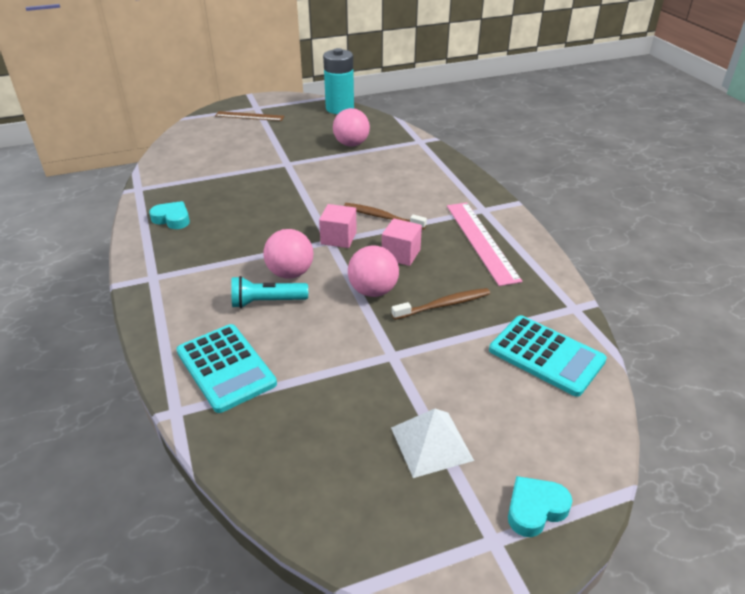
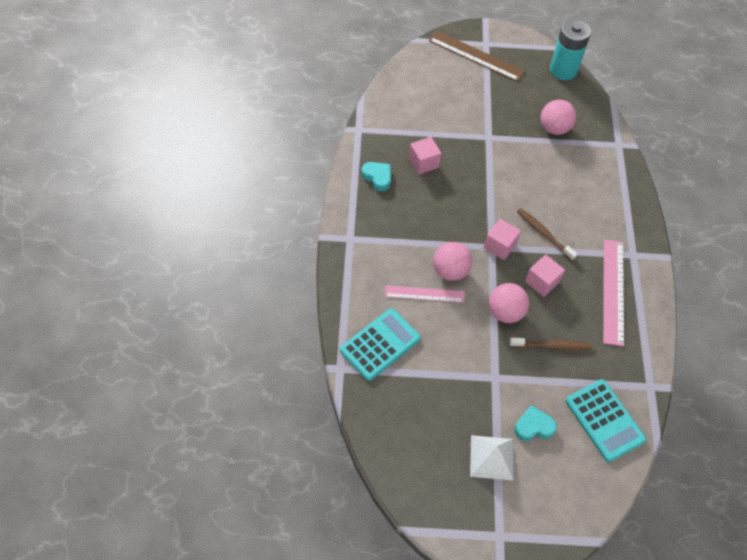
camera: 20 degrees right, 20 degrees up
turquoise calculator [176,324,277,413] -> turquoise calculator turned 120 degrees counterclockwise [340,308,421,381]
brown ruler [215,111,284,121] -> brown ruler [429,31,525,82], size x1.54
turquoise flashlight [231,276,308,308] -> pink ruler [385,285,465,303]
turquoise heart [508,476,572,537] -> turquoise heart moved to [514,405,557,441]
none -> pink cube [409,137,441,175]

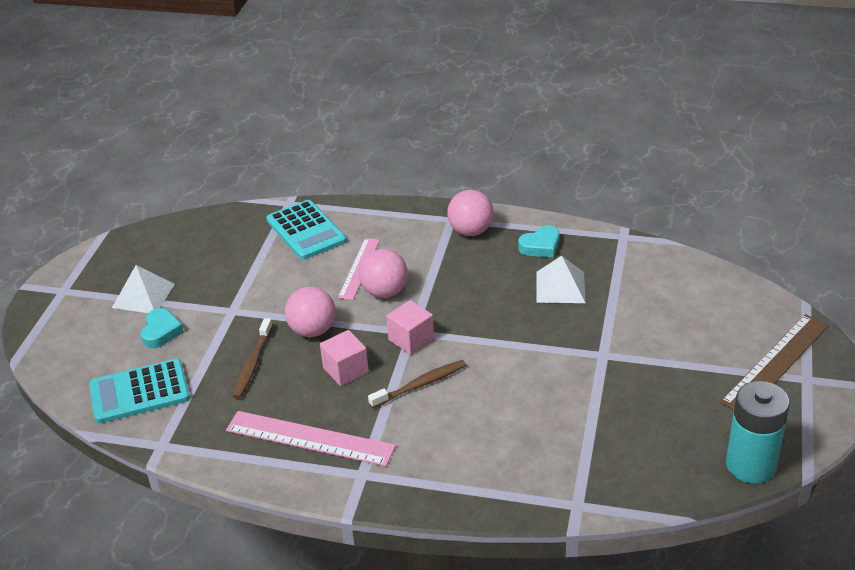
camera: 105 degrees right, 20 degrees down
pink cube [409,137,441,175] -> white pyramid [536,256,586,303]
pink ball [541,99,576,135] -> pink ball moved to [447,190,494,236]

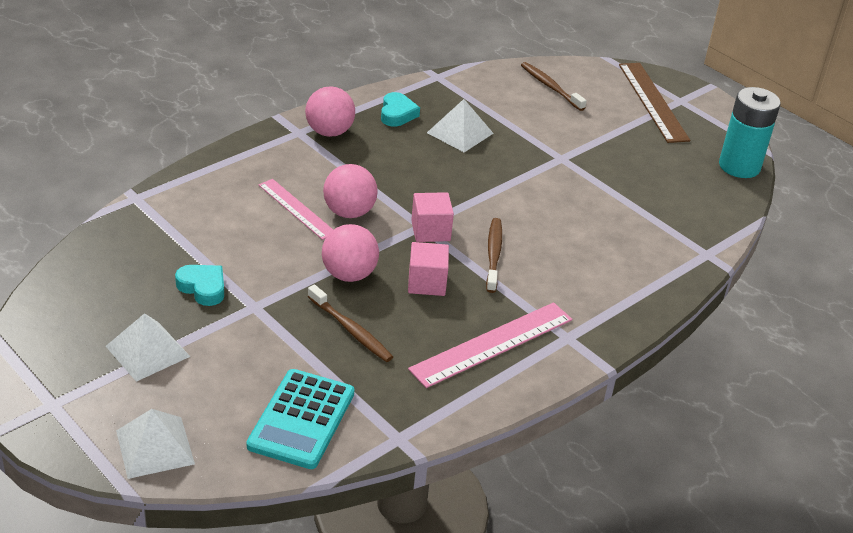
camera: 60 degrees left, 0 degrees up
turquoise heart [141,308,184,349] -> turquoise heart moved to [175,265,224,306]
turquoise calculator [266,200,346,260] -> none
none -> white pyramid [116,409,195,479]
none -> brown toothbrush [521,62,587,111]

